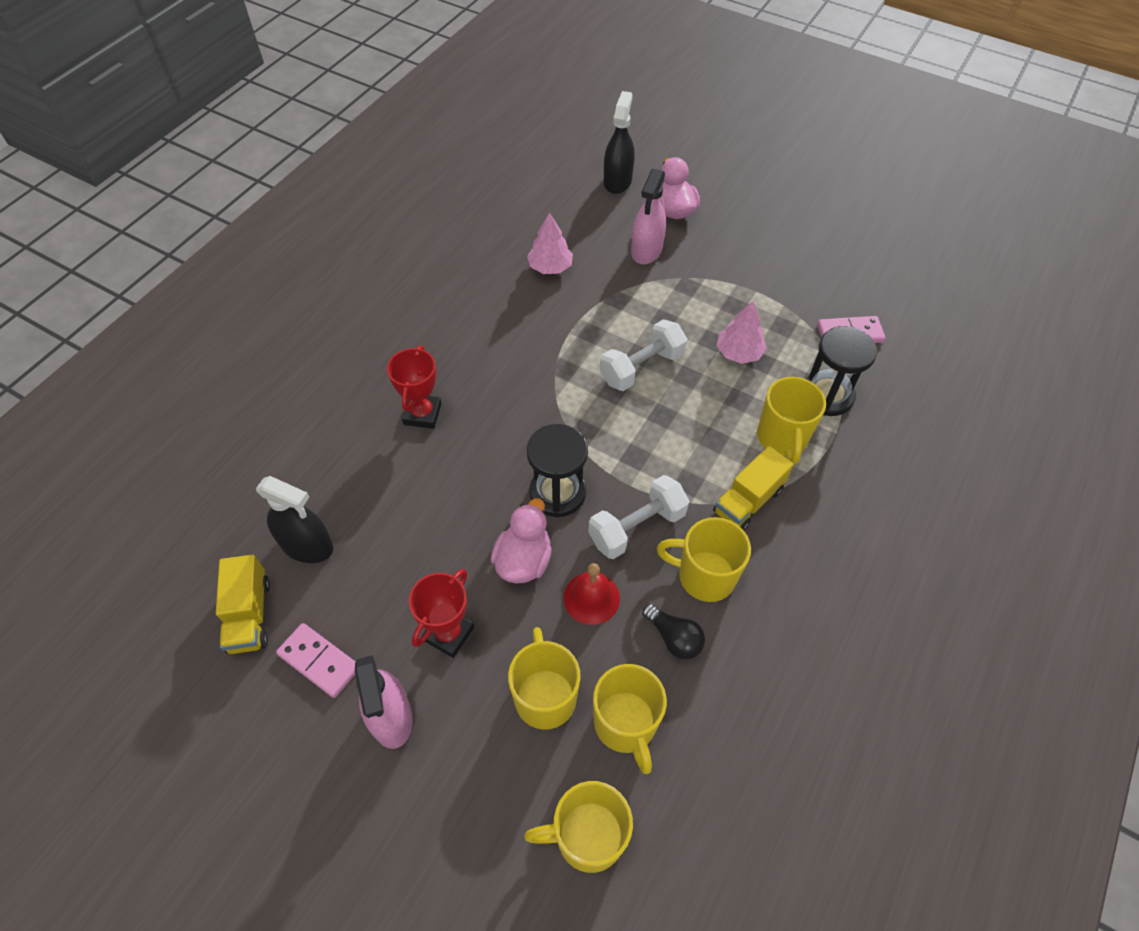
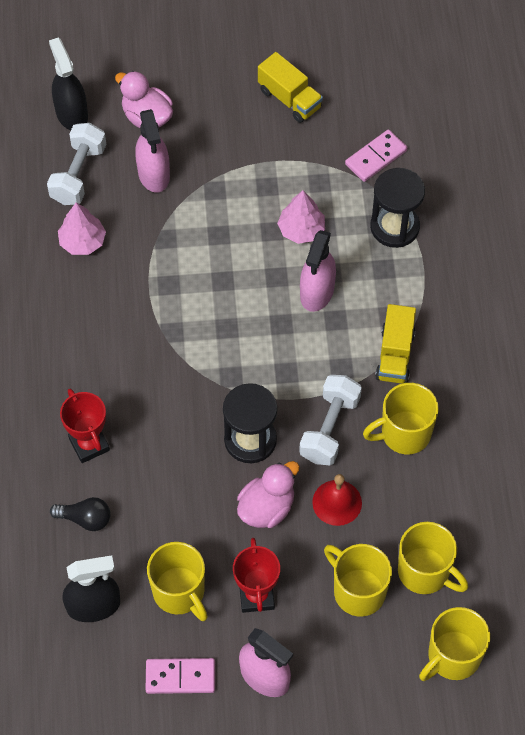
camera: 35 degrees left, 5 degrees up
yellow truck [216,555,270,654] -> yellow truck moved to [258,52,323,123]
pink duck [491,498,552,584] -> pink duck turned 60 degrees clockwise [237,461,299,528]
white dumbbell [600,319,687,391] -> white dumbbell moved to [47,123,106,205]
black light bulb [642,603,705,659] -> black light bulb moved to [50,497,110,531]
yellow mug [757,377,826,464] -> yellow mug moved to [147,542,208,621]
none -> pink spray bottle [300,230,336,312]

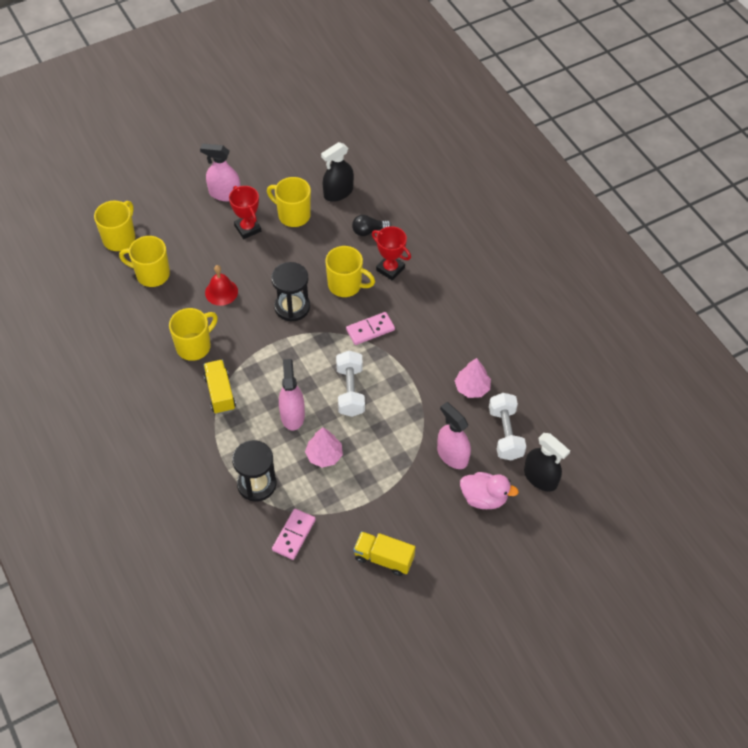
camera: 155 degrees right, 5 degrees down
pink domino [146,658,215,694] -> pink domino moved to [346,312,395,345]
pink duck [237,461,299,528] -> none
white dumbbell [299,375,362,465] -> white dumbbell moved to [336,351,365,417]
yellow mug [324,544,392,616] -> yellow mug moved to [325,246,375,297]

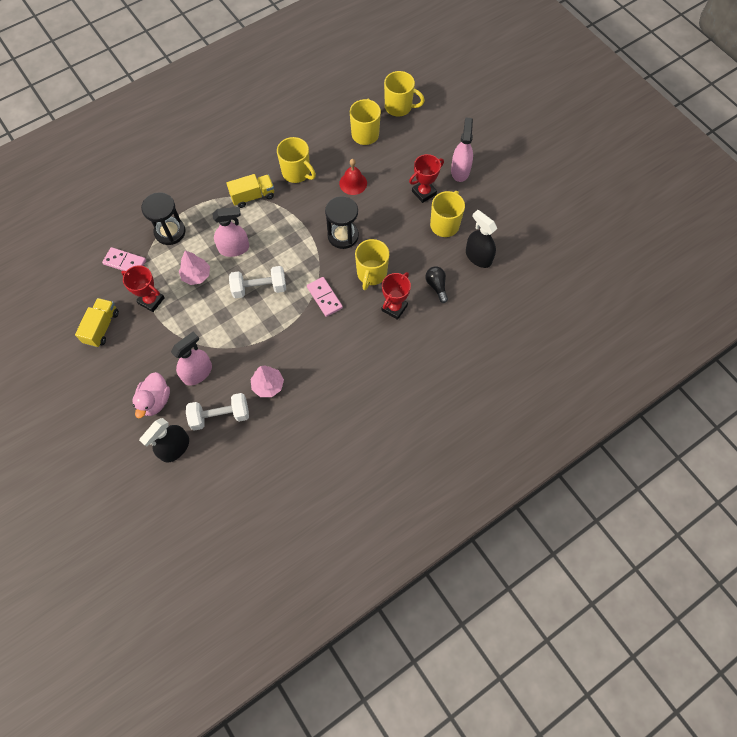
camera: 85 degrees right, 10 degrees up
none -> red trophy [121,265,165,312]

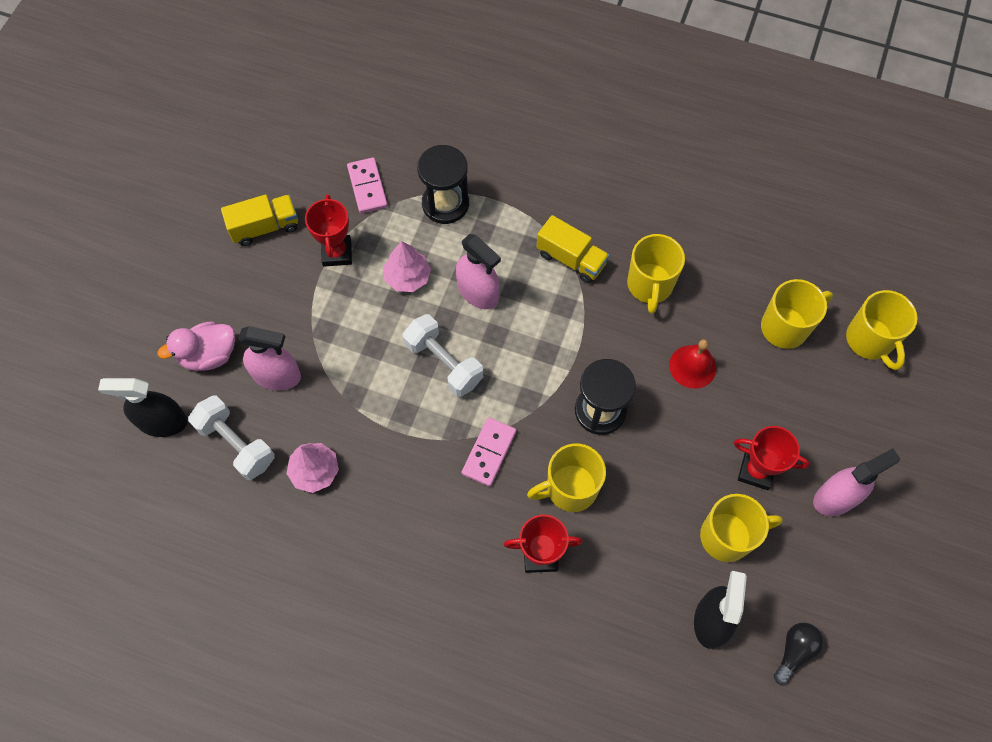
camera: 55 degrees right, 0 degrees up
black light bulb [425,267,448,303] -> black light bulb moved to [774,623,824,685]

